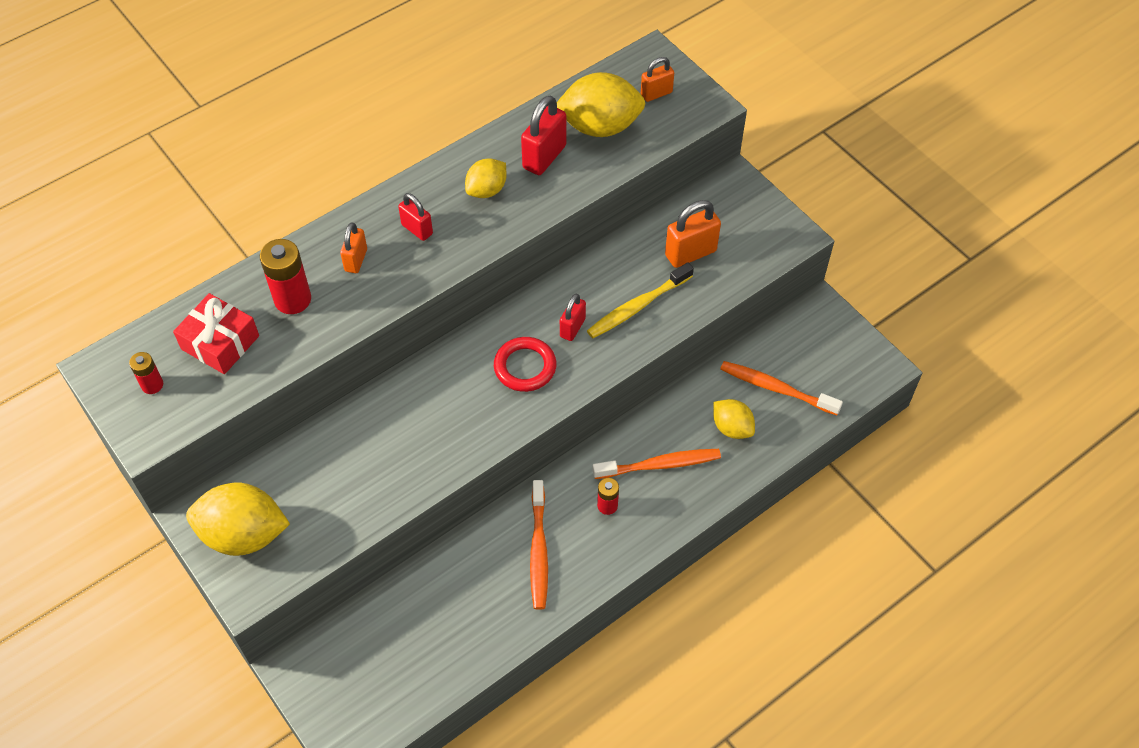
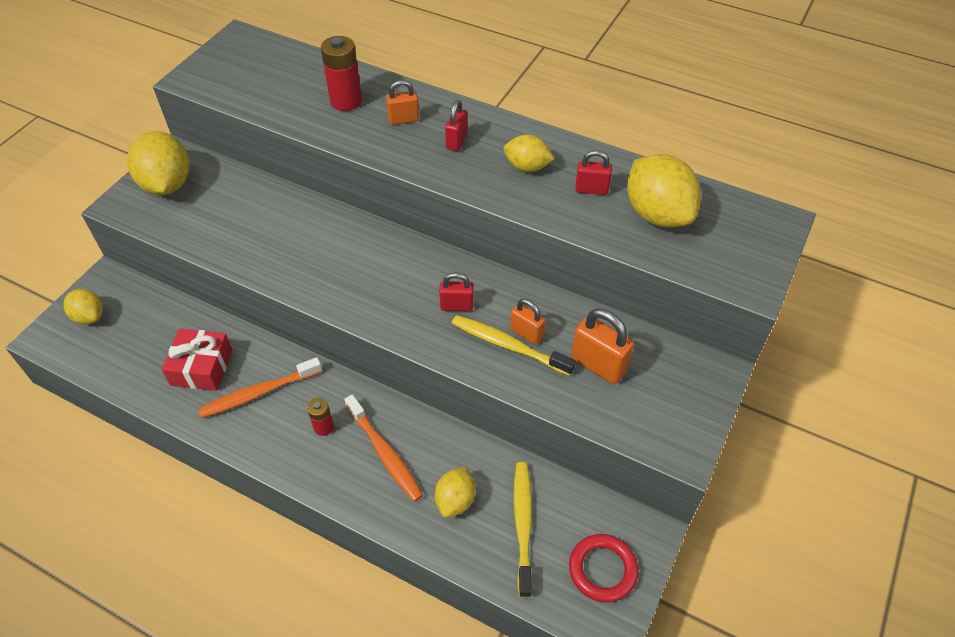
camera: 65 degrees right, 5 degrees down
red battery [129,352,163,394] -> none
red gift [173,293,259,374] -> red gift moved to [162,329,232,391]
red ring [494,337,557,392] -> red ring moved to [569,534,638,602]
red padlock [521,96,566,175] -> red padlock [575,150,612,195], size x0.63
orange padlock [641,57,674,102] -> orange padlock moved to [510,299,546,345]
orange toothbrush [720,361,843,415] -> yellow toothbrush [514,462,533,598]
none -> yellow lemon [63,289,103,325]

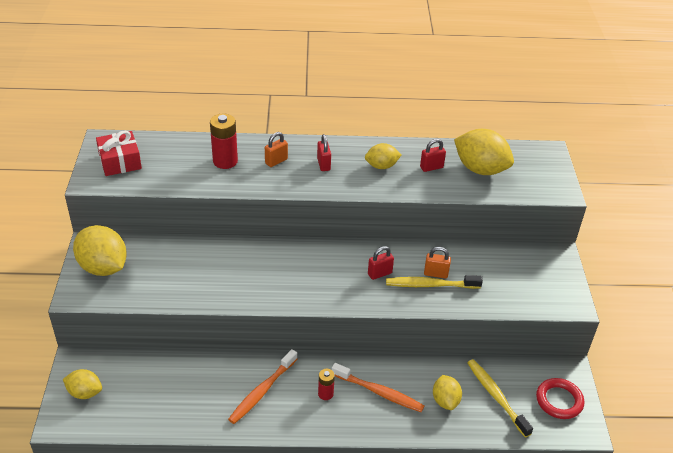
camera: 30 degrees left, 10 degrees down
red gift [162,329,232,391] -> red gift moved to [96,130,142,176]
orange padlock [571,309,634,384] -> none

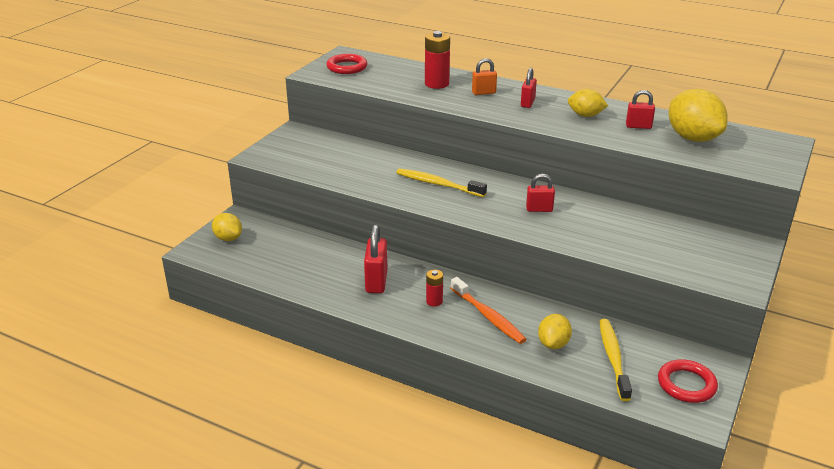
camera: 30 degrees right, 10 degrees down
yellow lemon [73,225,127,276] -> none
red gift [96,130,142,176] -> red ring [326,54,367,74]
orange toothbrush [228,349,297,424] -> red padlock [364,224,387,293]
yellow toothbrush [386,275,483,289] -> yellow toothbrush moved to [396,169,487,197]
orange padlock [424,247,451,278] -> none

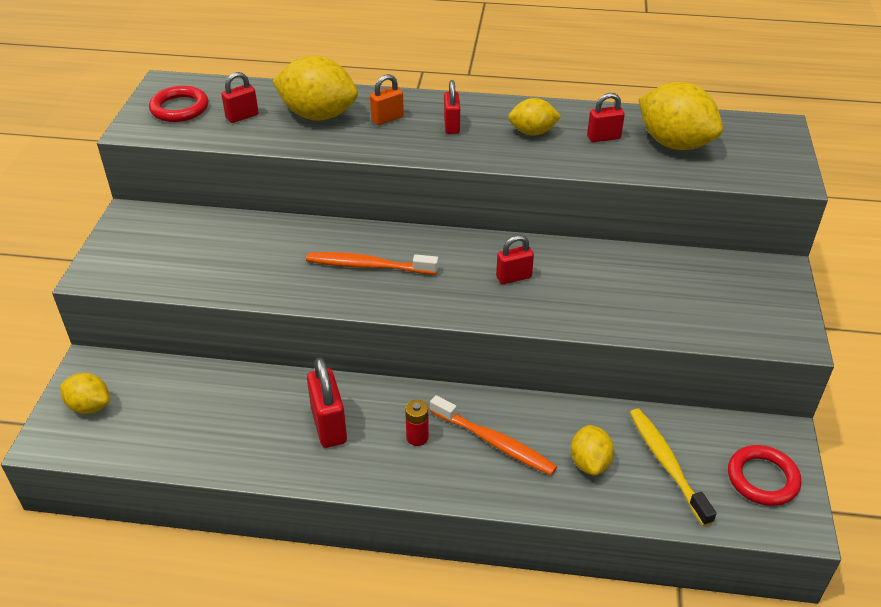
camera: 20 degrees left, 10 degrees up
yellow toothbrush [396,169,487,197] -> orange toothbrush [306,252,438,275]
red battery [425,31,450,89] -> yellow lemon [272,56,358,121]
none -> red padlock [221,72,258,123]

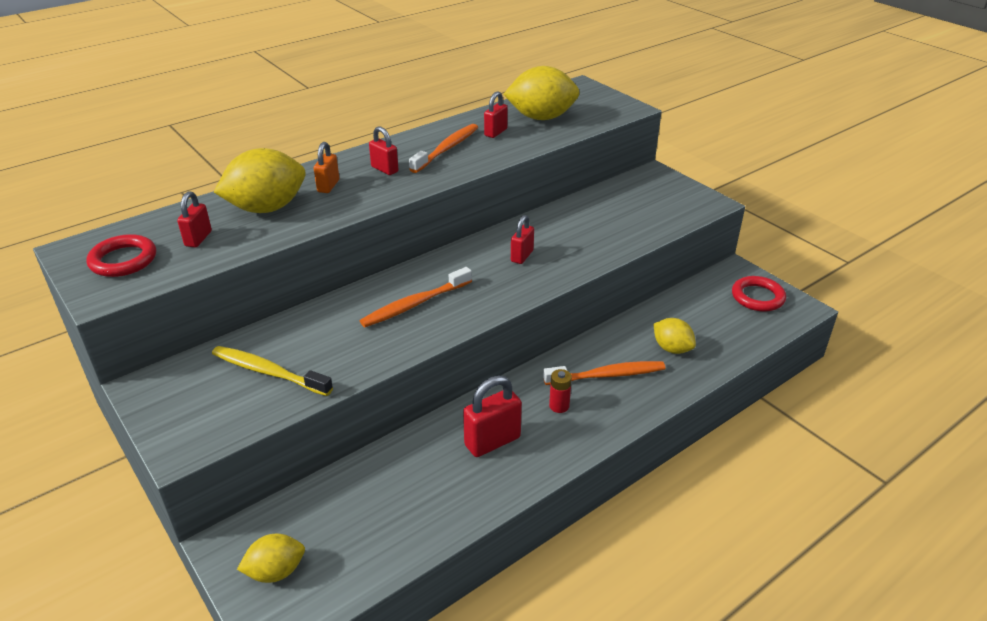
camera: 45 degrees left, 5 degrees down
red padlock [307,358,347,448] -> red padlock turned 60 degrees counterclockwise [463,376,522,457]
yellow lemon [508,98,561,136] -> orange toothbrush [409,124,478,173]
yellow toothbrush [630,408,717,526] -> yellow toothbrush moved to [212,346,333,396]

